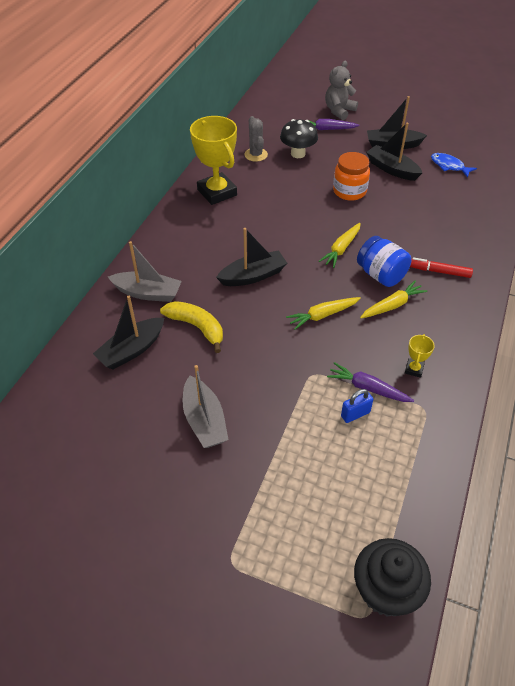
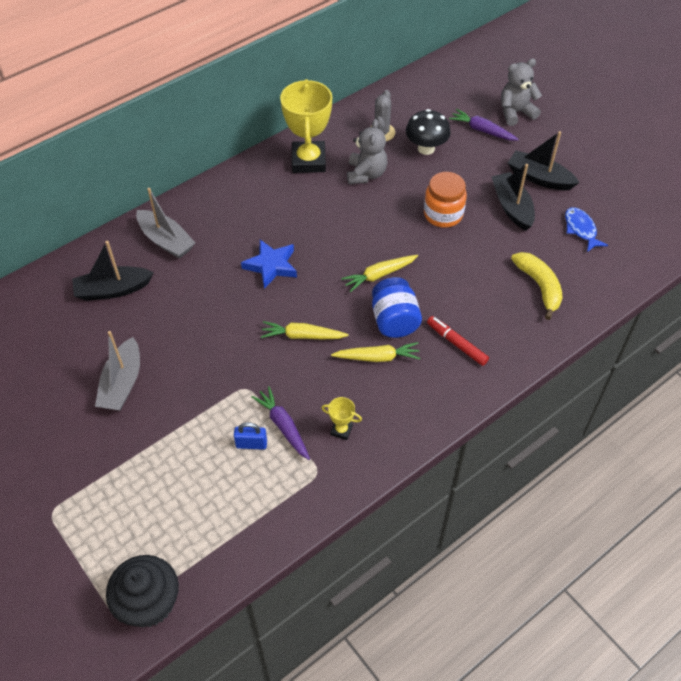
camera: 30 degrees right, 5 degrees up
yellow banana [160,301,223,353] -> yellow banana moved to [511,252,562,320]
black boat [216,228,287,286] -> blue star [241,240,297,289]
yellow trophy [405,334,435,378] -> yellow trophy turned 60 degrees clockwise [322,397,362,440]
none -> grey teddy bear [347,119,387,184]

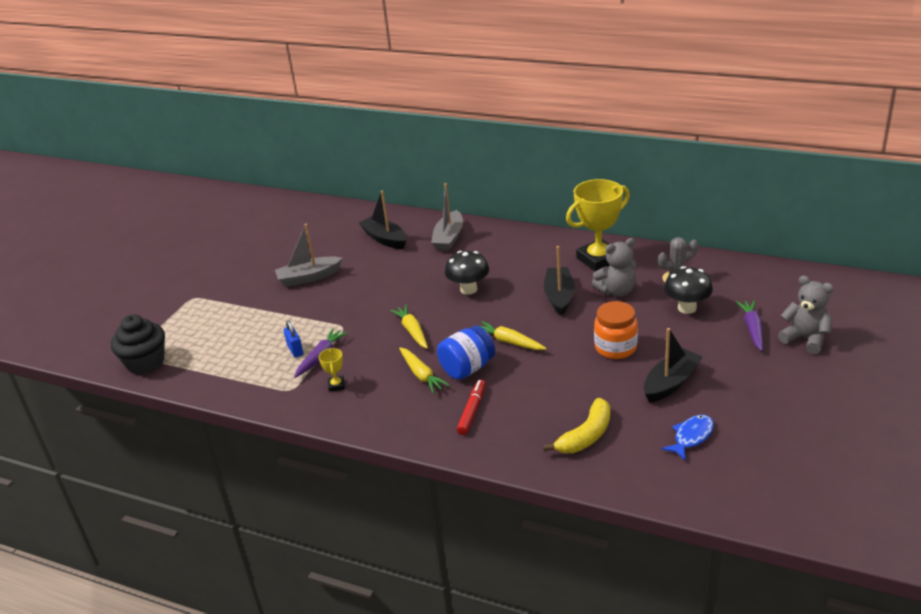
camera: 65 degrees right, 20 degrees down
blue star [241,240,297,289] -> black mushroom [445,251,489,295]
black boat [508,131,580,190] -> black boat moved to [544,246,575,316]

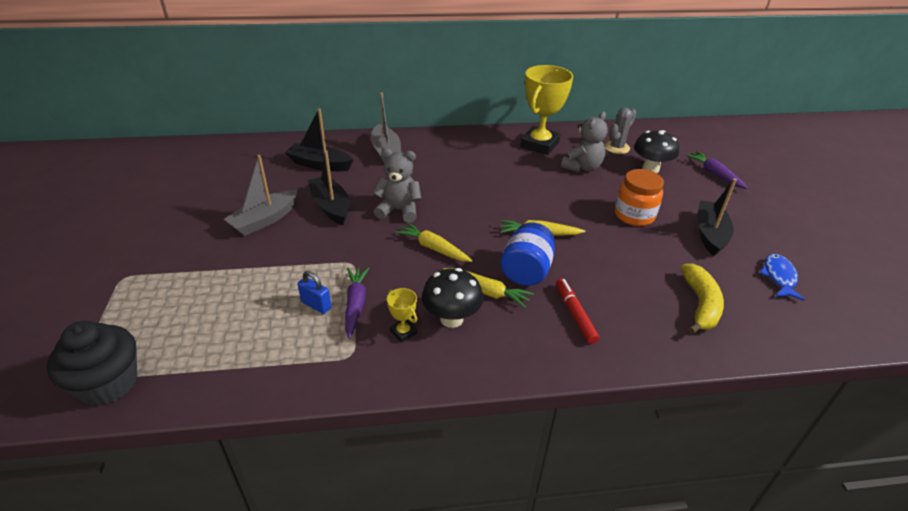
camera: 35 degrees left, 5 degrees up
black mushroom [445,251,489,295] -> black mushroom moved to [422,268,483,328]
black boat [544,246,575,316] -> black boat moved to [308,150,349,225]
grey teddy bear [778,276,834,354] -> grey teddy bear moved to [372,148,422,223]

